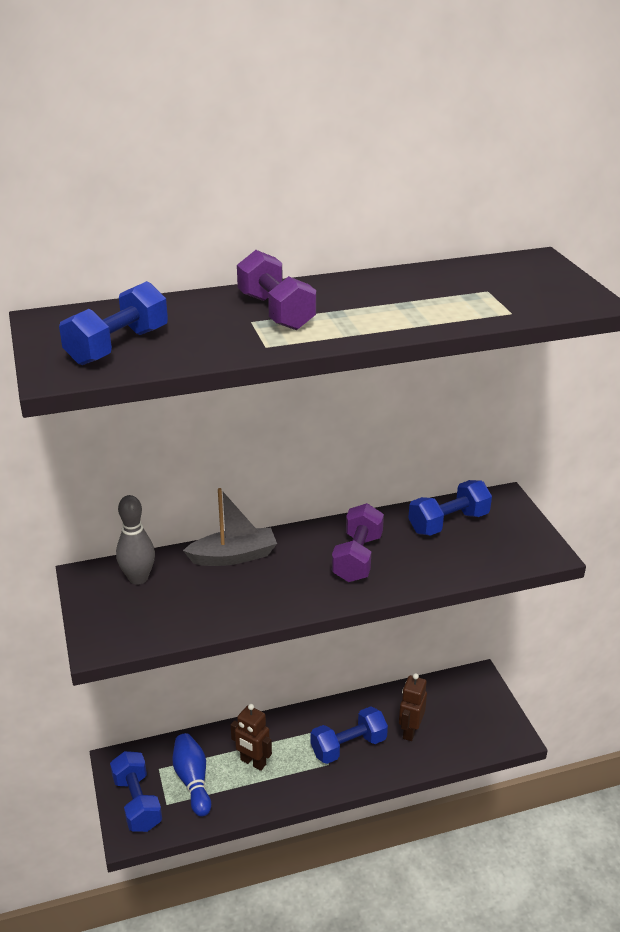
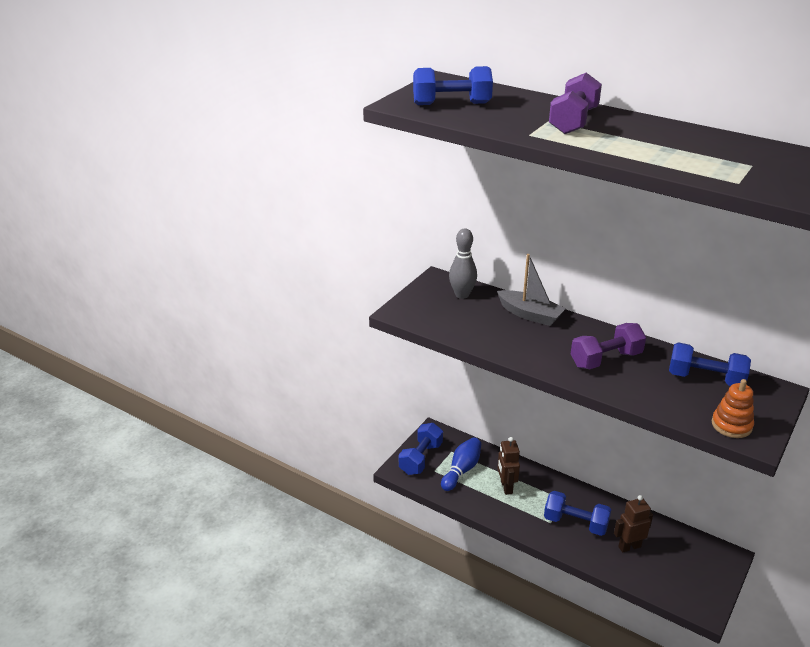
camera: 50 degrees right, 0 degrees up
none -> orange stacking toy [712,379,754,438]

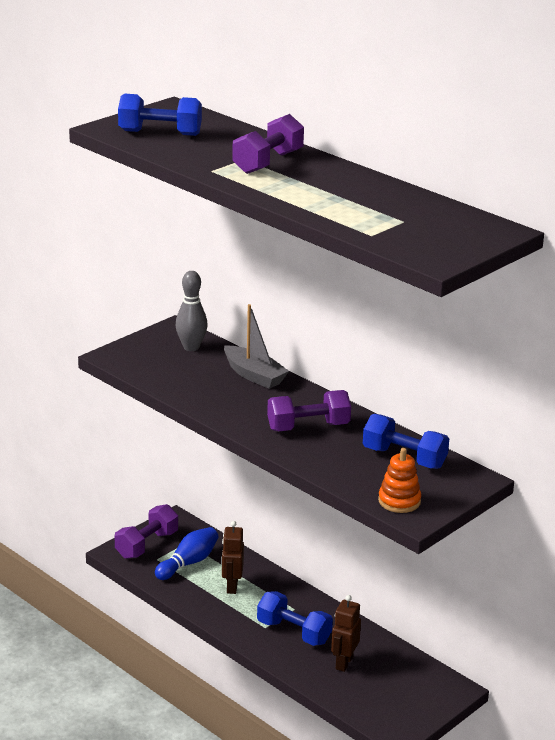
camera: 10 degrees right, 5 degrees down
blue dumbbell [399,423,443,475] -> purple dumbbell [115,504,178,559]
brown robot [614,495,653,552] -> brown robot turned 60 degrees counterclockwise [331,595,361,672]

